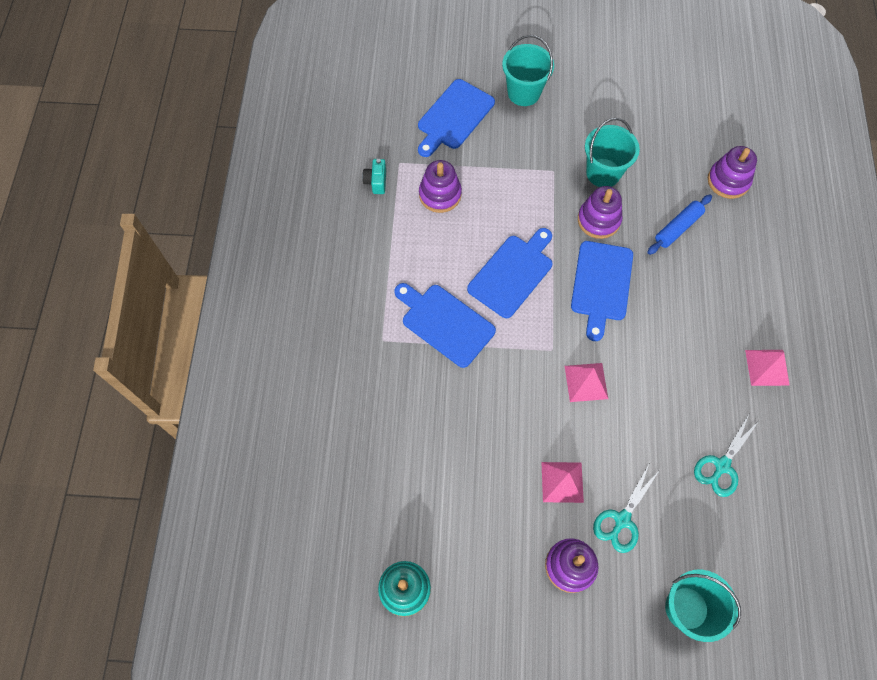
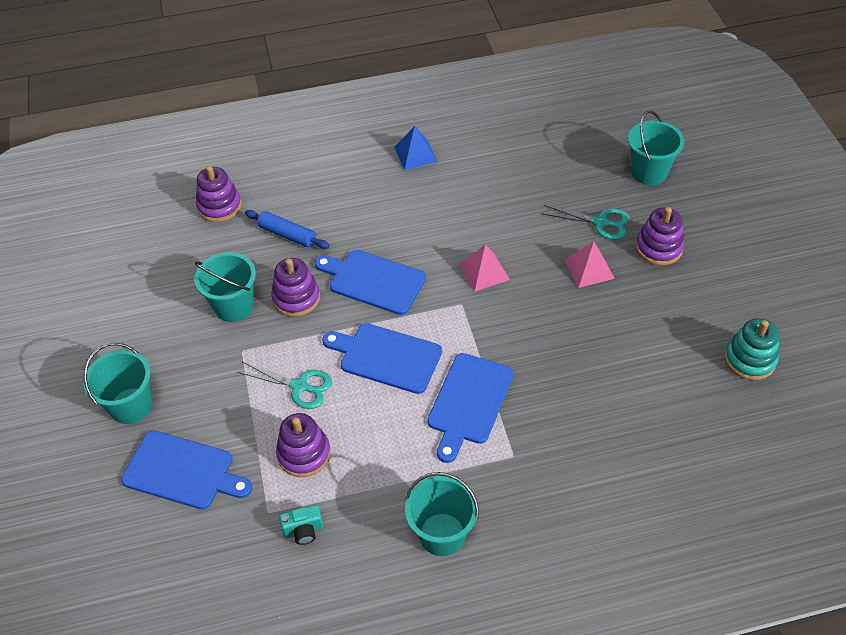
camera: 105 degrees left, 15 degrees down
blue cutting board [571,241,633,341] -> blue cutting board turned 150 degrees counterclockwise [315,250,426,315]
turquoise scissors [694,414,759,497] -> turquoise scissors moved to [238,362,332,409]
pink pyramid [745,350,790,386] -> blue pyramid [394,126,438,170]
none -> turquoise bucket [405,472,479,556]

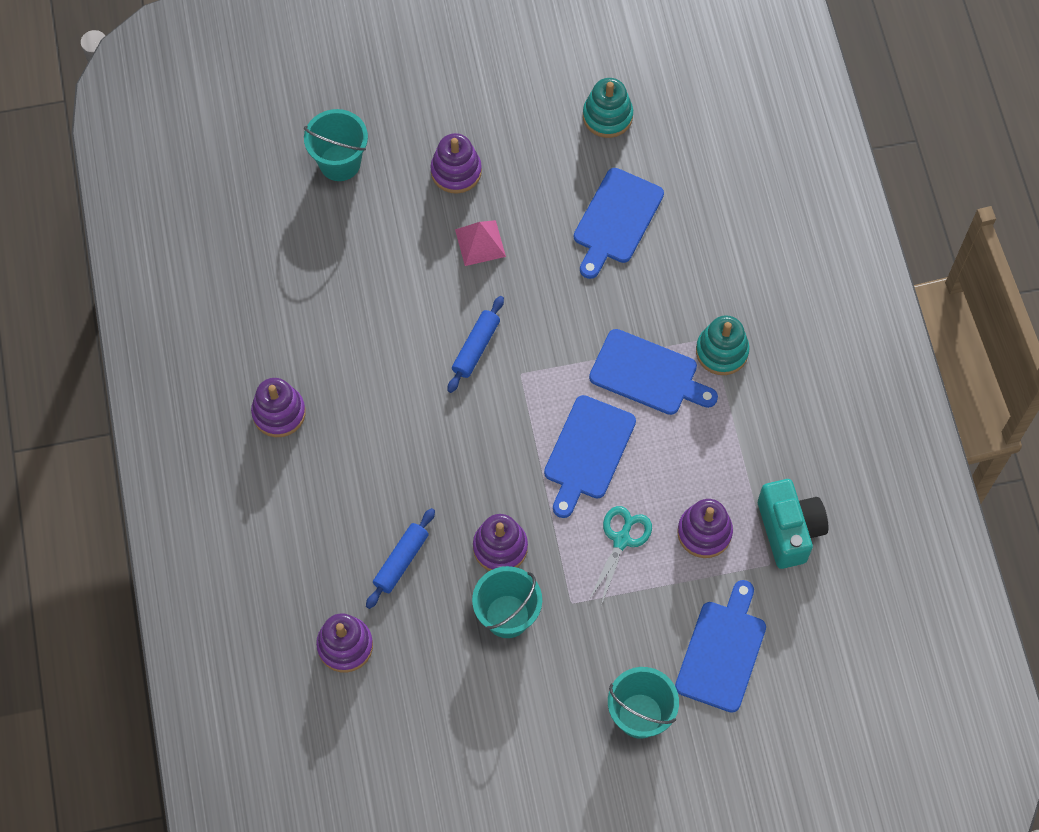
camera: 90 degrees left, 15 degrees up
turquoise camera [279,505,324,545] -> turquoise camera [758,479,828,569], size x1.99
blue cutting board [315,250,426,315] -> blue cutting board moved to [574,168,664,279]
blue pyramid [394,126,438,170] -> purple stacking toy [251,378,306,437]
turquoise bucket [405,472,479,556] -> none
pink pyramid [459,244,510,292] -> blue rolling pin [448,296,504,393]
turquoise scissors [541,205,630,240] -> none
none -> turquoise stacking toy [696,315,750,375]

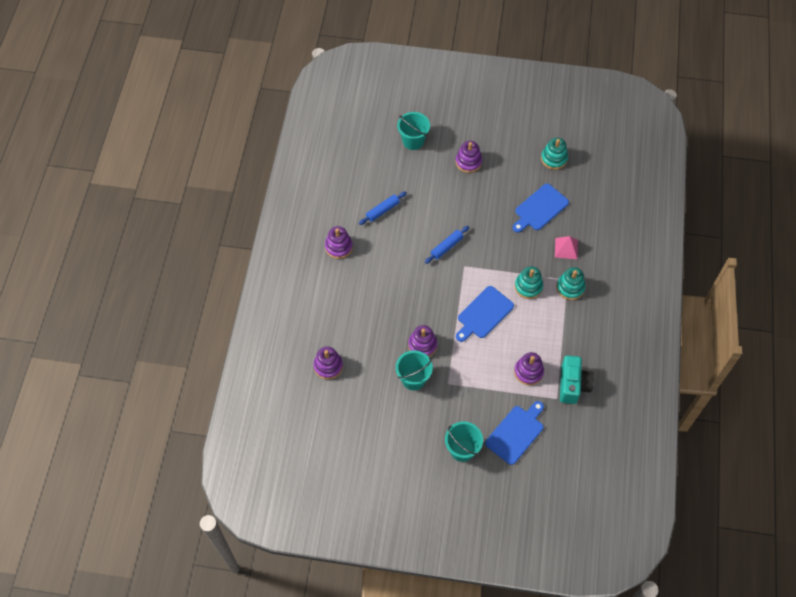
camera: 20 degrees right, 5 degrees down
blue rolling pin [366,508,435,609] -> blue rolling pin moved to [359,191,407,225]
pink pyramid [455,220,506,266] -> pink pyramid moved to [555,236,578,259]
blue cutting board [589,329,718,415] -> turquoise stacking toy [515,266,543,299]
turquoise scissors [589,506,652,605] -> none

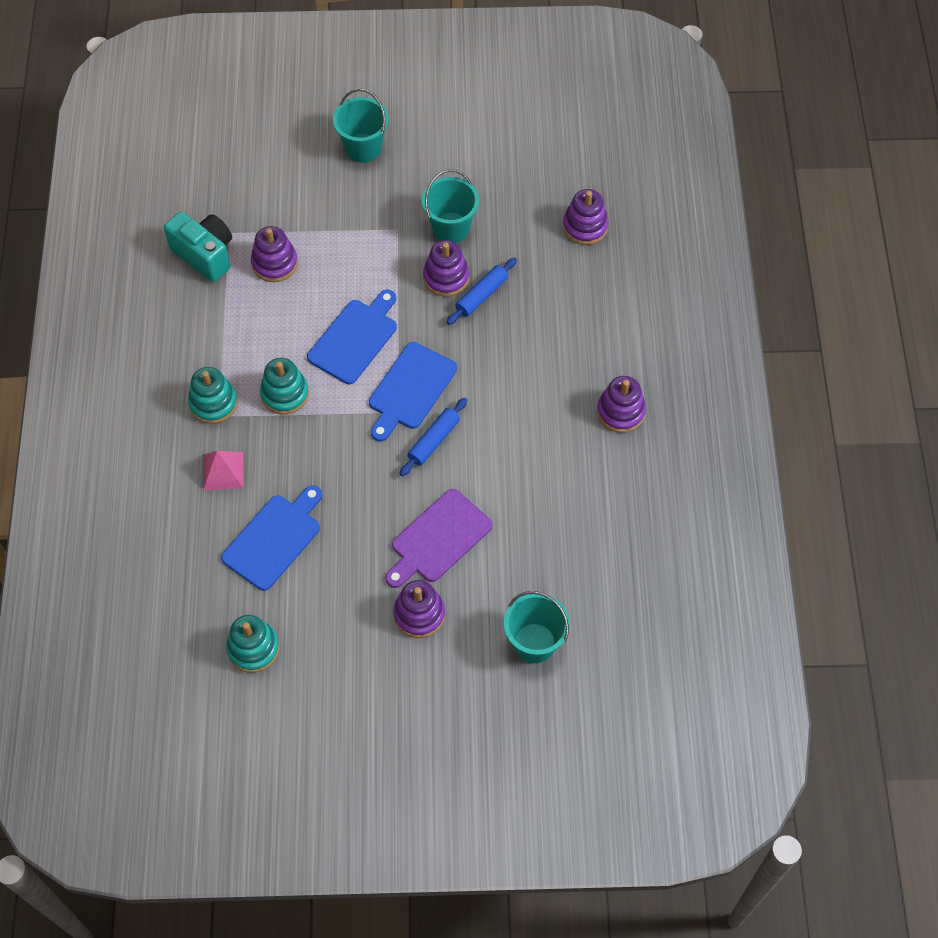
camera: 170 degrees right, 0 degrees up
blue rolling pin [359,191,407,225] -> blue rolling pin moved to [447,258,517,325]
blue cutting board [485,401,544,465] -> blue cutting board moved to [369,342,457,442]
turquoise camera [560,355,594,404] -> turquoise camera turned 135 degrees clockwise [164,212,232,282]
none -> purple cutting board [385,489,493,588]

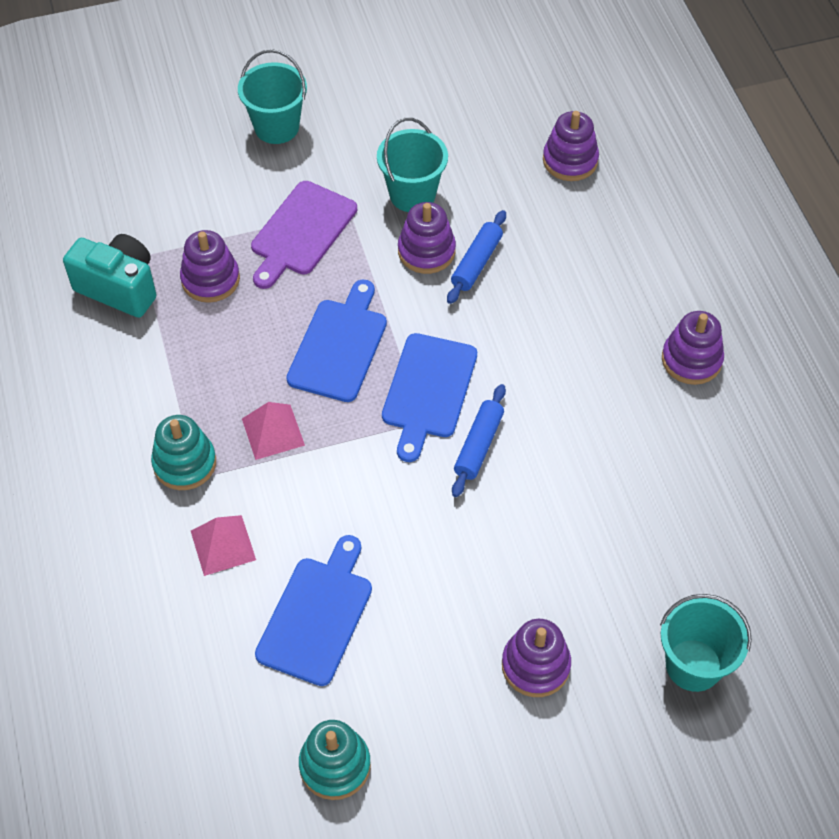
camera: 15 degrees left, 5 degrees down
turquoise stacking toy [260,358,309,415] -> pink pyramid [242,402,305,460]
purple cutting board [385,489,493,588] -> purple cutting board moved to [251,181,357,289]

